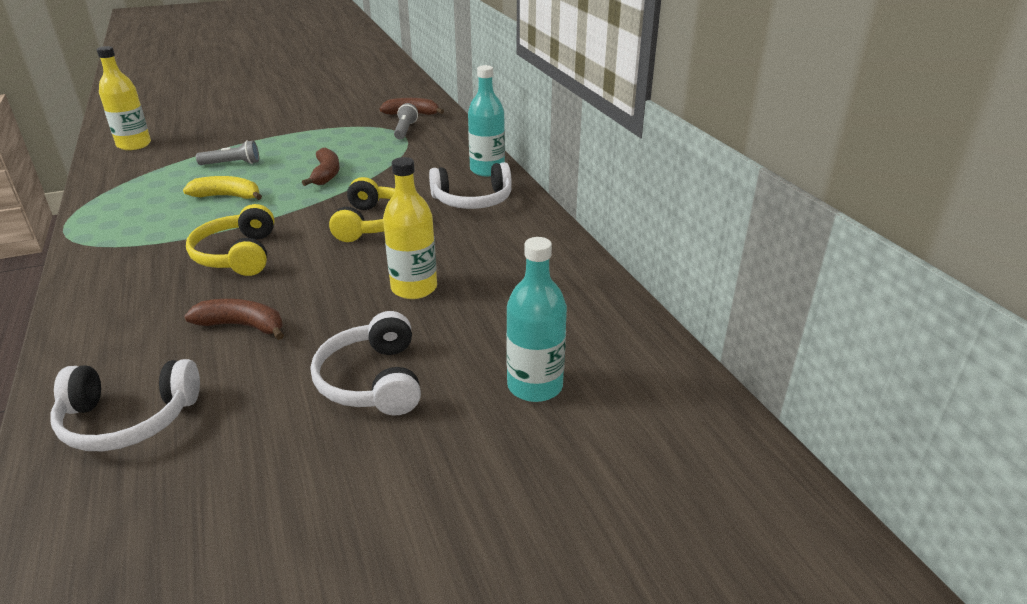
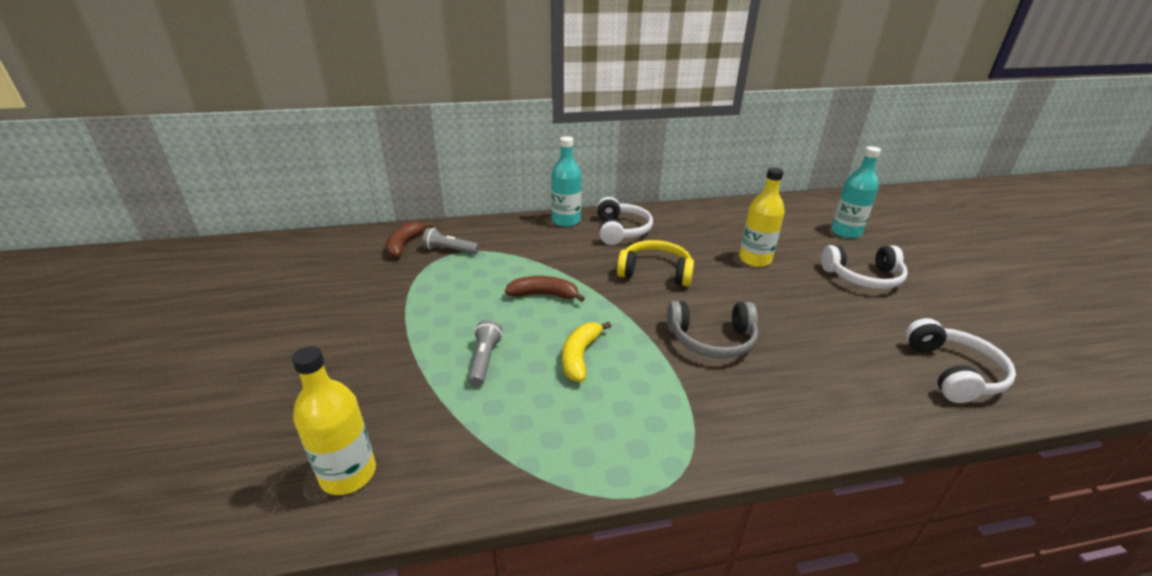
camera: 80 degrees left, 0 degrees up
brown banana [184,299,284,340] -> none
yellow headphones [186,204,274,276] -> grey headphones [667,301,758,359]

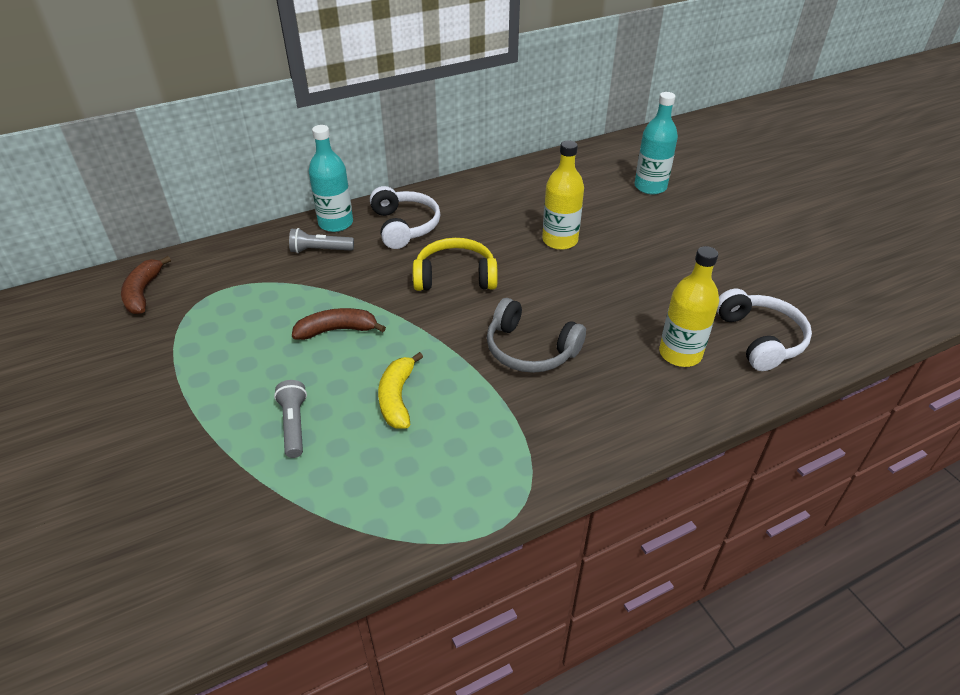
camera: 15 degrees left, 10 degrees up
yellow bottle [292,346,376,495] -> yellow bottle moved to [659,246,719,367]
grey flashlight [422,228,479,254] -> grey flashlight moved to [289,228,354,253]
grey headphones [667,301,758,359] -> grey headphones turned 45 degrees clockwise [487,298,586,373]
white headphones [821,245,908,289] -> none

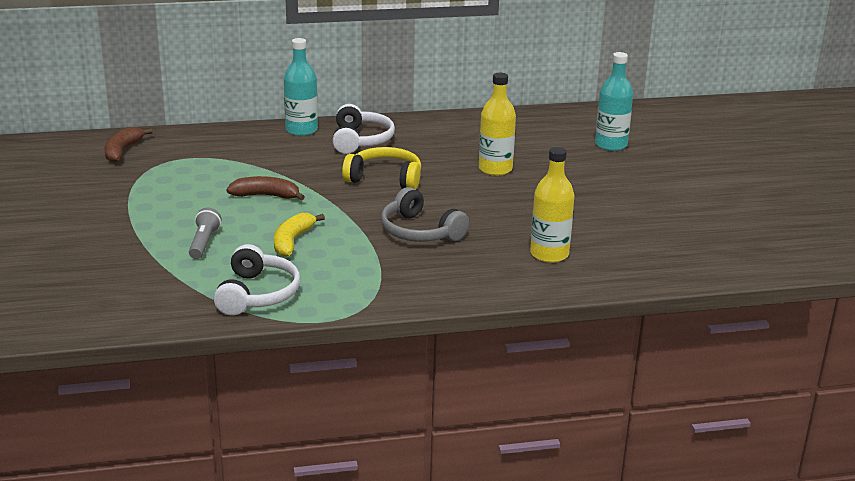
camera: 15 degrees right, 15 degrees down
grey flashlight [289,228,354,253] -> none
white headphones [717,289,812,371] -> white headphones moved to [214,244,300,316]

